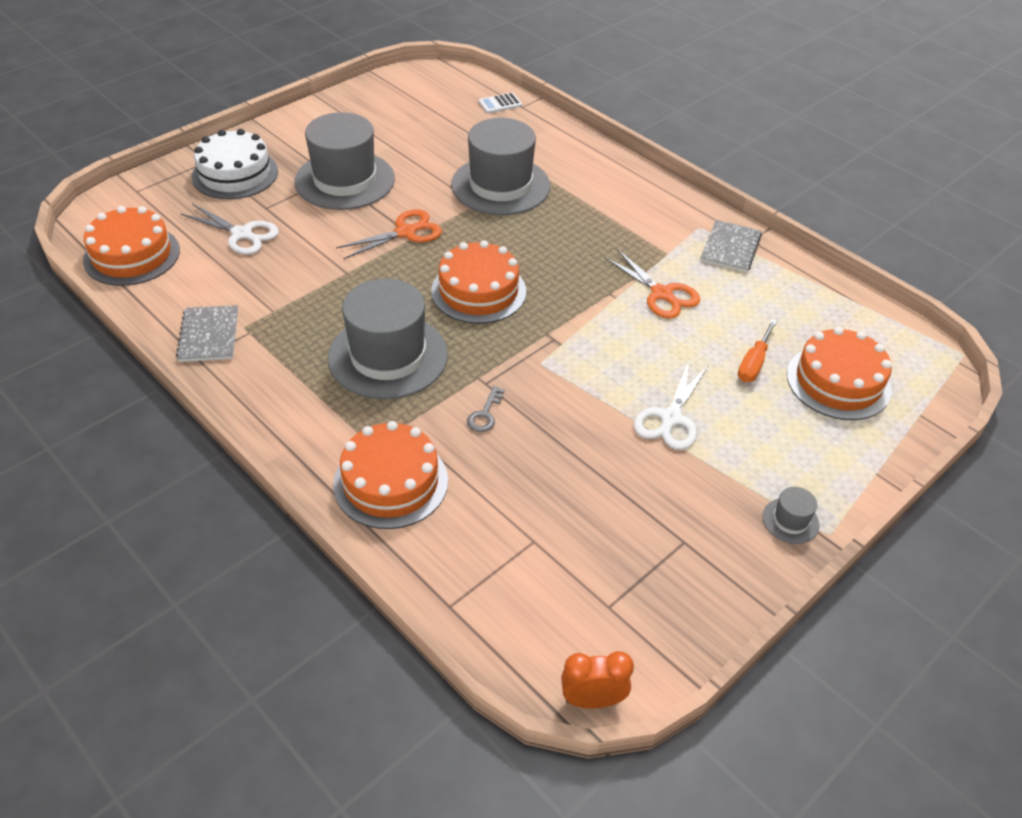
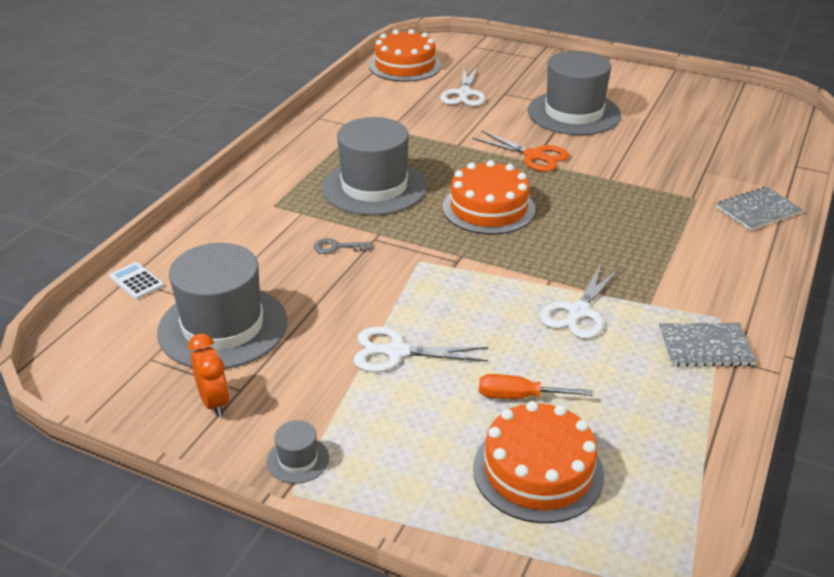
camera: 70 degrees right, 10 degrees down
grey notebook [176,305,238,362] -> grey notebook moved to [716,187,803,231]
white cake [192,129,278,199] -> none
orange cake [333,421,448,529] -> none
grey hat [451,118,550,215] -> grey hat moved to [157,243,288,369]
white calculator [479,93,522,113] -> white calculator moved to [109,262,164,300]
orange clock [561,651,634,708] -> orange clock moved to [188,333,229,417]
orange scissors [604,250,700,319] -> white scissors [540,264,620,339]

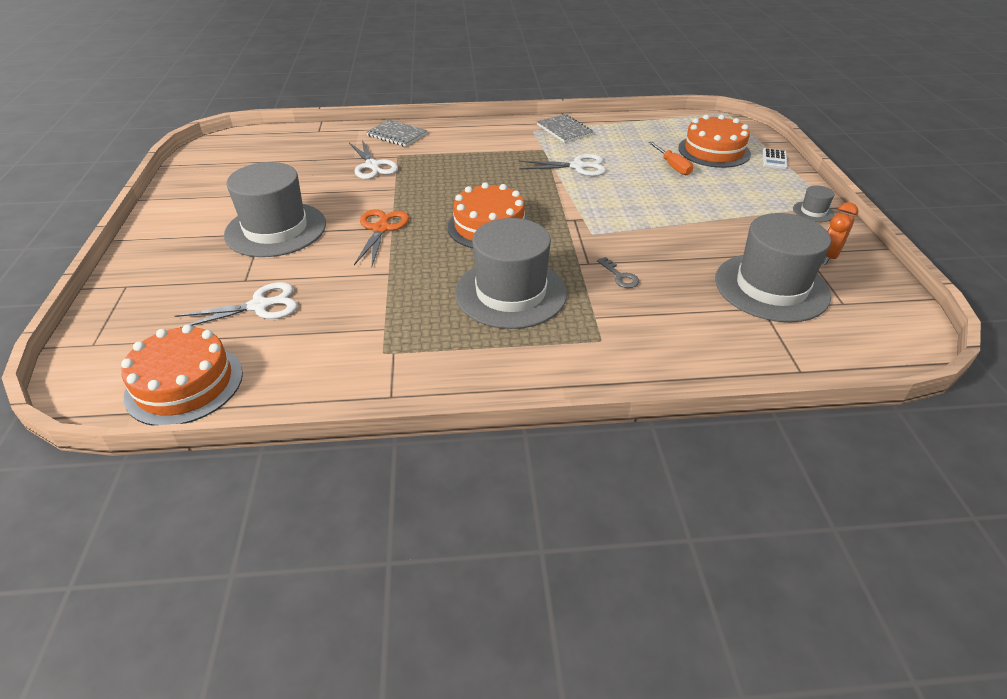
camera: 120 degrees left, 5 degrees up
white calculator [109,262,164,300] -> white calculator moved to [762,148,788,169]
white scissors [354,327,488,372] -> white scissors moved to [349,140,398,179]

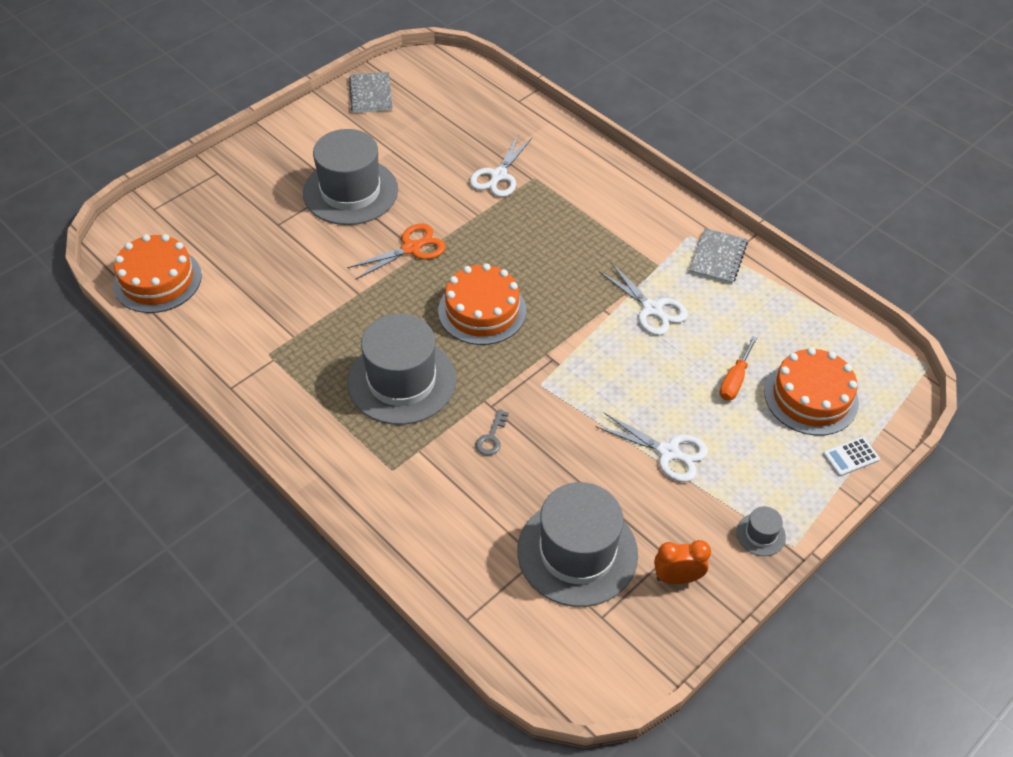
camera: 50 degrees right, 10 degrees up
white scissors [175,282,298,328] -> white scissors moved to [595,413,708,482]
grey notebook [366,120,428,147] -> grey notebook moved to [349,72,392,113]

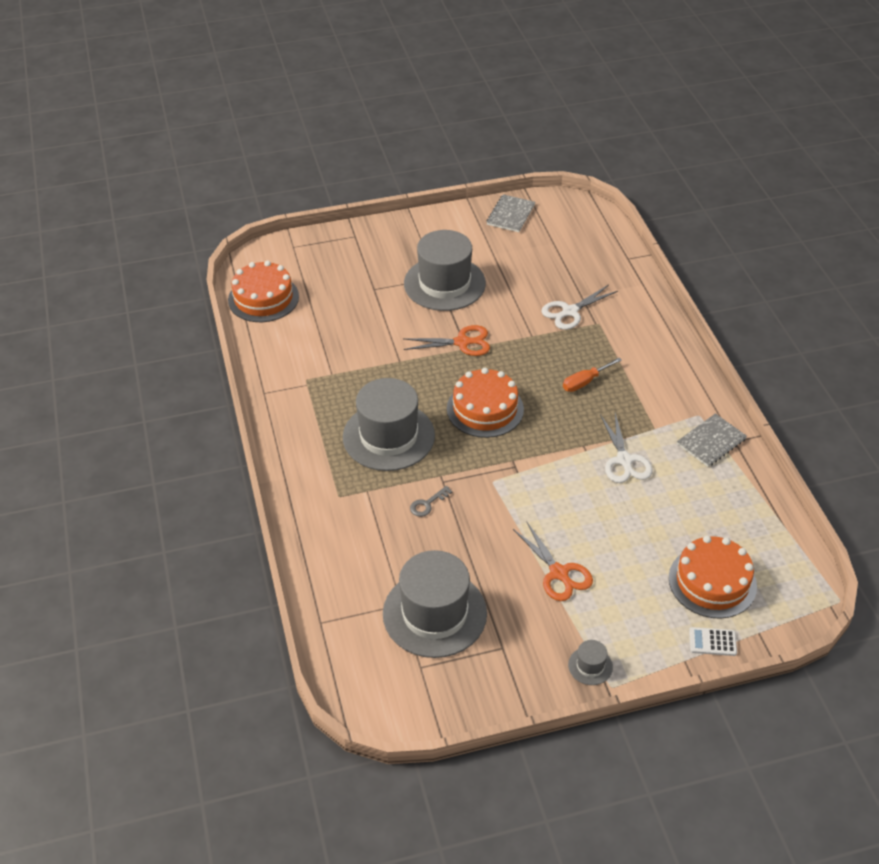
camera: 30 degrees right, 5 degrees down
white scissors [595,413,708,482] -> orange scissors [513,522,593,601]
orange clock [654,540,711,584] -> none
orange screwdriver [719,336,757,401] -> orange screwdriver moved to [563,358,622,392]

